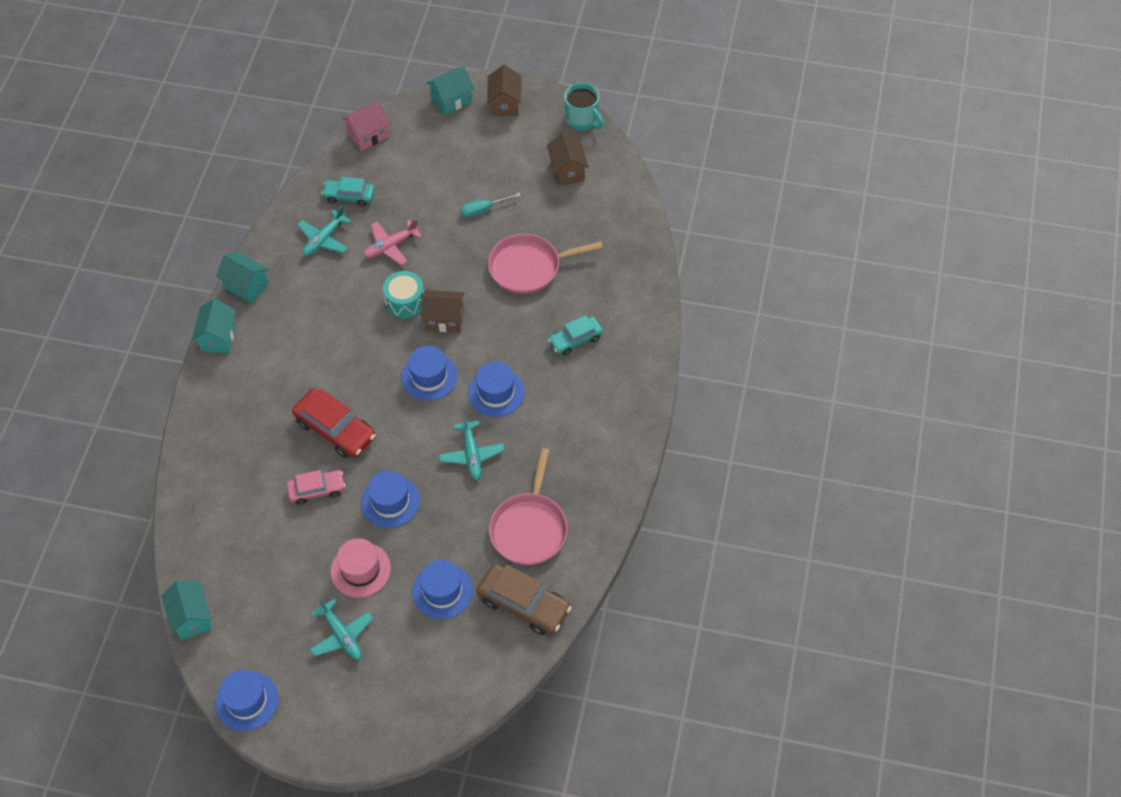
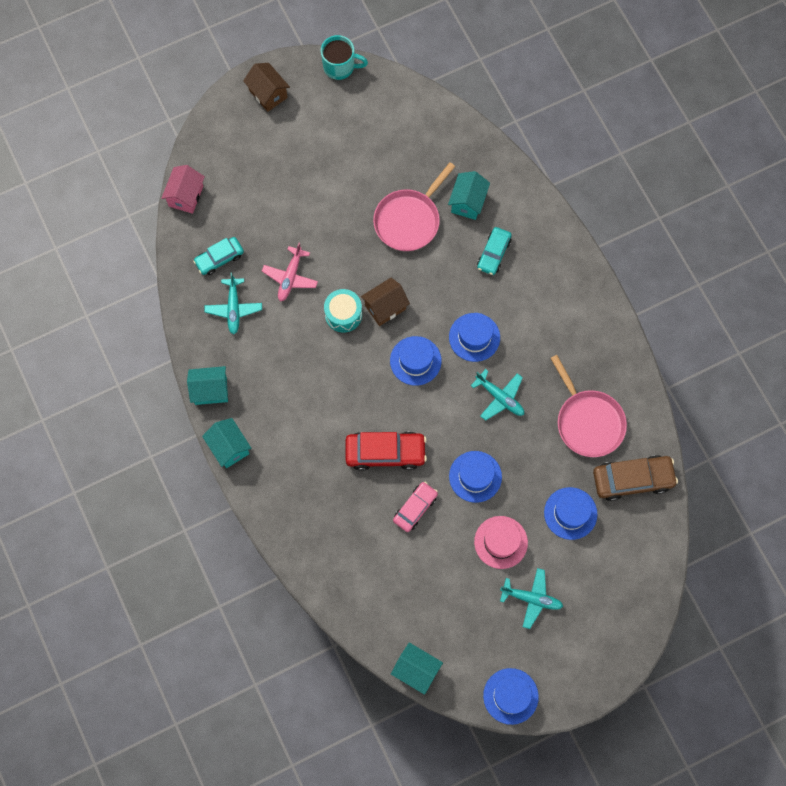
camera: 40 degrees left, 15 degrees up
turquoise house [426,67,474,115] -> turquoise house moved to [448,171,490,220]
turquoise screwdriver [460,193,521,217] -> none
brown house [547,132,589,186] -> none

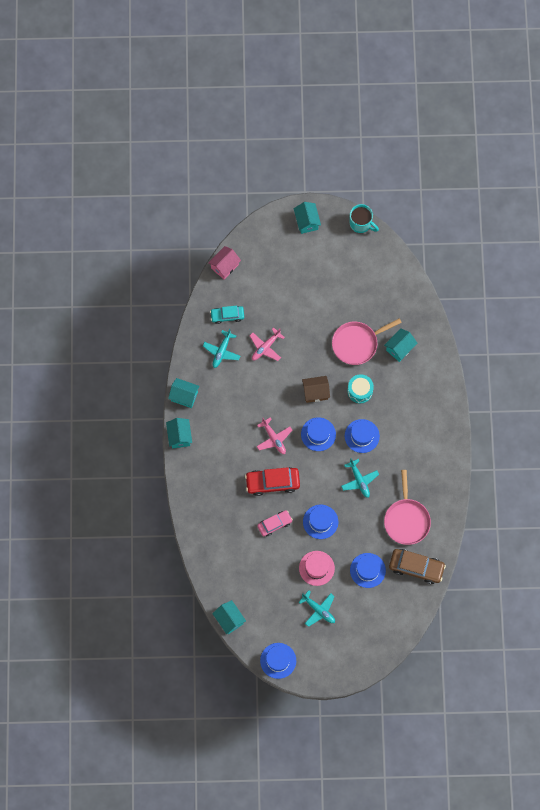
camera: 25 degrees right, 0 degrees up
brown house [243,63,290,112] -> turquoise house [293,202,321,234]
turquoise drum [324,289,362,332] -> turquoise drum moved to [348,374,374,403]
red car [346,431,427,471] -> red car turned 150 degrees clockwise [245,467,300,496]
turquoise car [477,227,512,275] -> none
none -> pink plane [256,417,292,454]

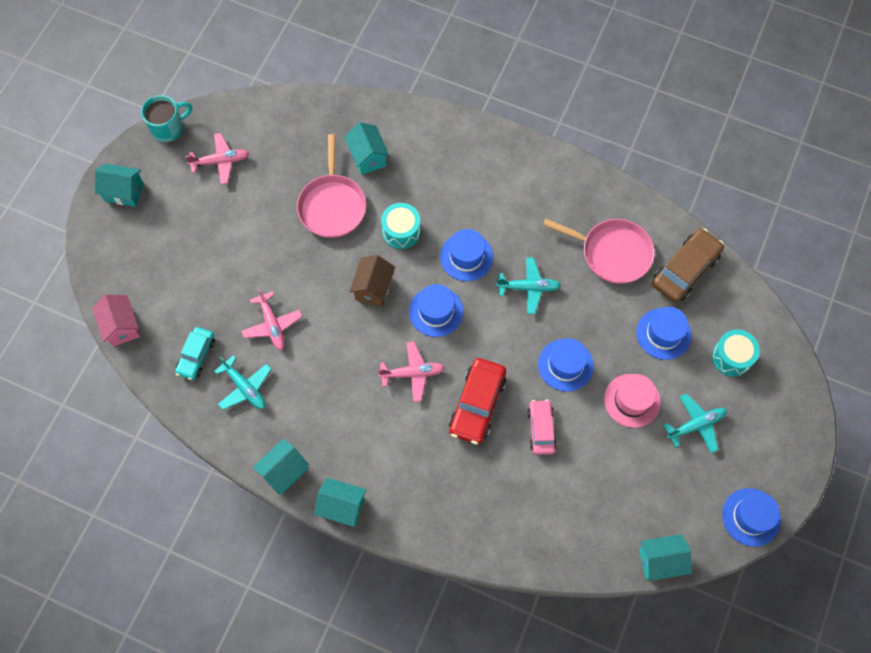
camera: 65 degrees left, 5 degrees down
none -> pink plane [185,133,249,185]
none -> turquoise drum [712,329,760,377]

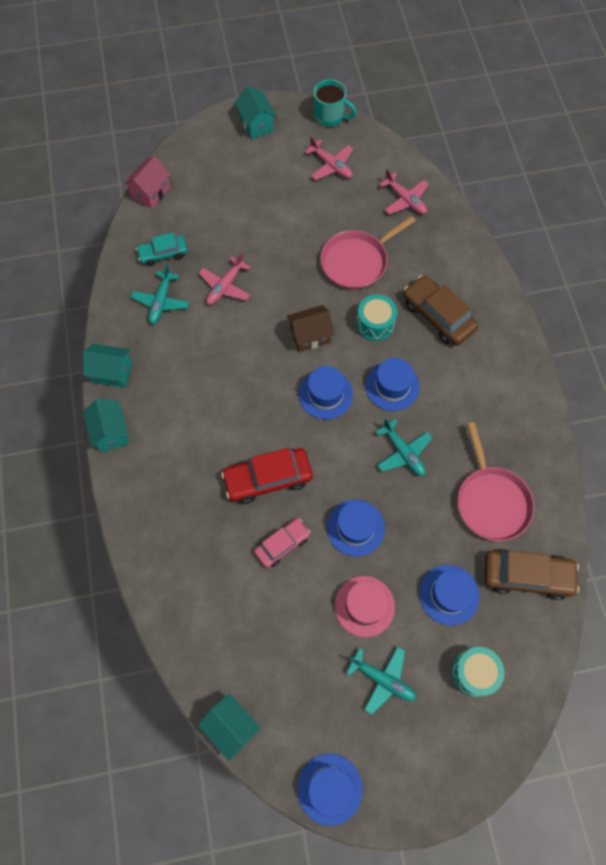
camera: 55 degrees right, 0 degrees up
turquoise house [344,122,389,175] -> none
pink plane [378,342,445,402] -> pink plane moved to [379,169,429,215]
none -> brown car [403,275,478,346]

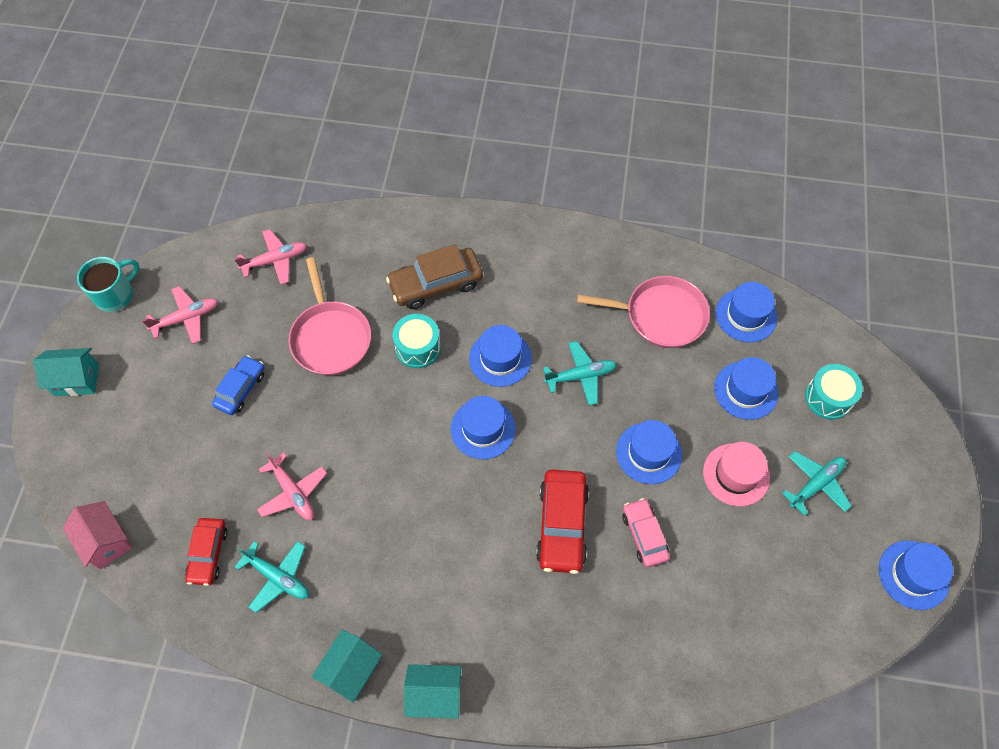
camera: 70 degrees left, 5 degrees down
turquoise car [136,233,188,266] -> red car [185,518,228,586]
turquoise house [198,693,261,761] -> none
brown house [287,305,334,352] -> none
brown car [484,549,579,600] -> blue hat [716,282,777,342]
none -> blue car [212,355,265,415]

